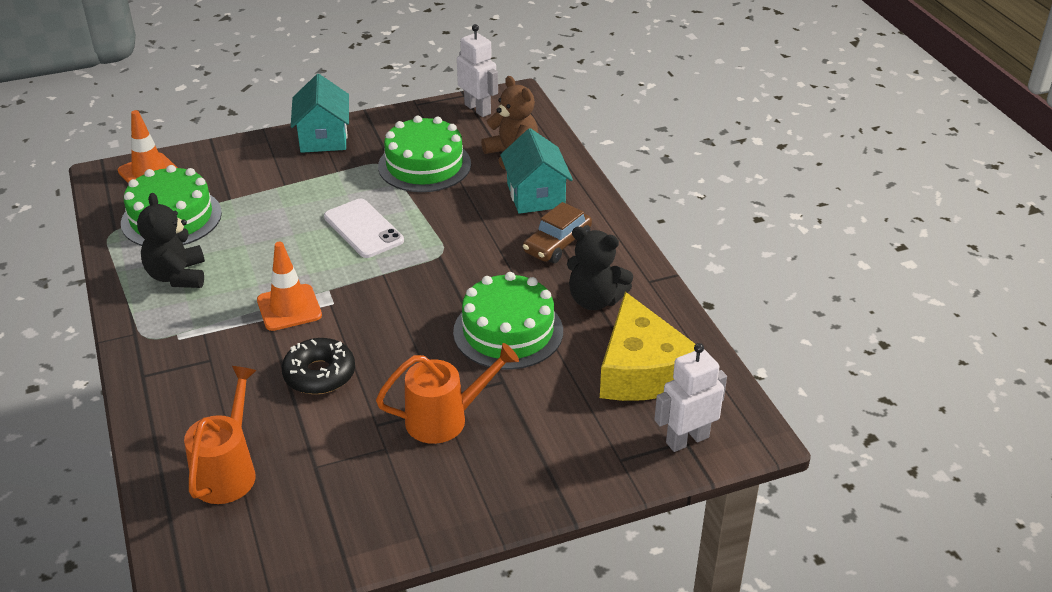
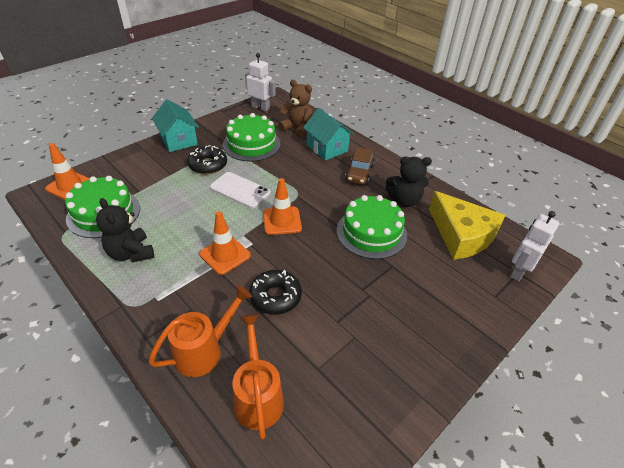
camera: 25 degrees left, 5 degrees up
orange watering can [376,343,519,444] -> orange watering can moved to [149,285,252,377]
none -> black donut [187,145,227,174]
none -> orange traffic cone [263,178,302,235]

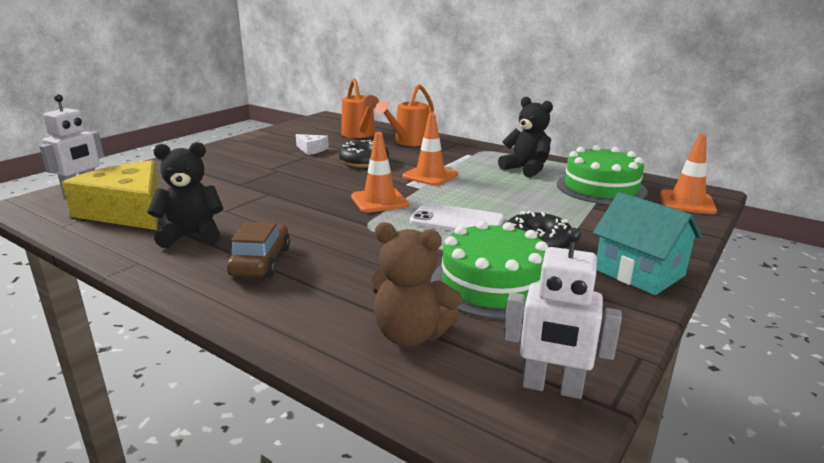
camera: 170 degrees right, 20 degrees down
turquoise house [303,108,354,161] -> none
green cake [337,195,407,259] -> none
none -> white cheese [296,134,329,155]

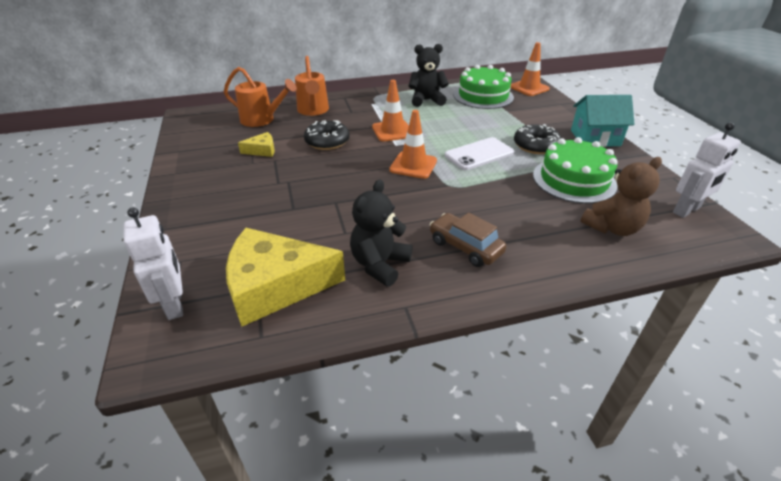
camera: 50 degrees left, 15 degrees up
white cheese [296,134,329,155] -> yellow cheese [238,132,275,157]

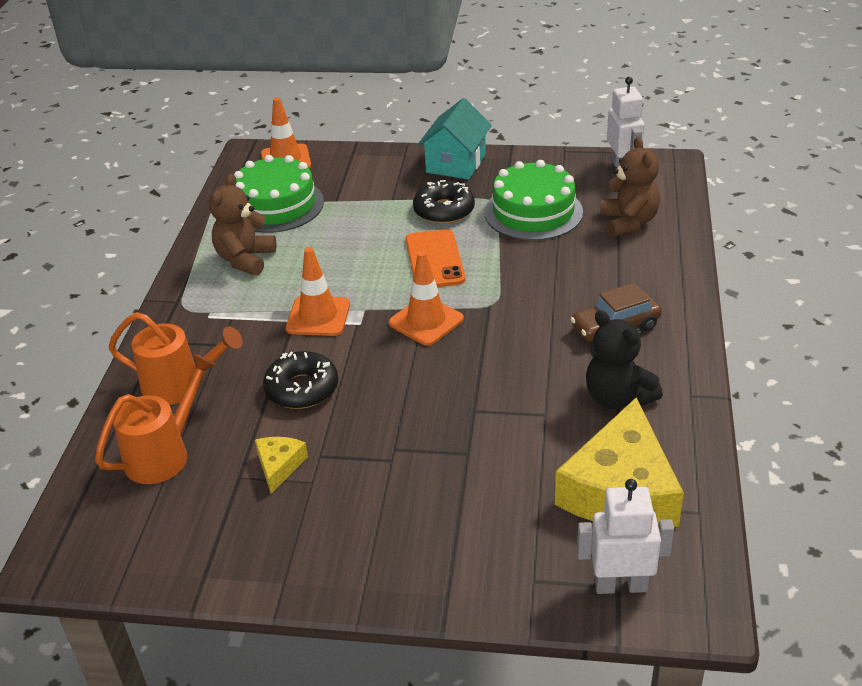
camera: 65 degrees left, 0 degrees up
black teddy bear [408,44,449,107] -> brown teddy bear [209,174,276,276]
white phone [445,137,514,170] -> orange phone [405,229,465,287]

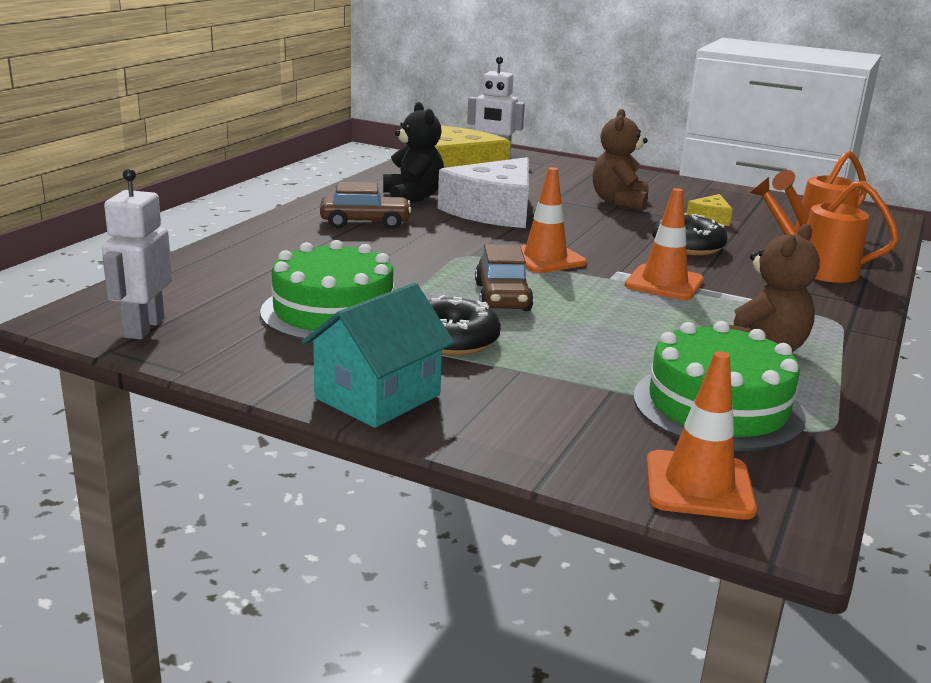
camera: 165 degrees left, 15 degrees down
orange phone [405,229,465,287] -> brown car [475,244,534,311]
brown teddy bear [600,137,660,237] -> brown teddy bear moved to [593,109,649,210]
none -> white cheese [438,157,529,228]

